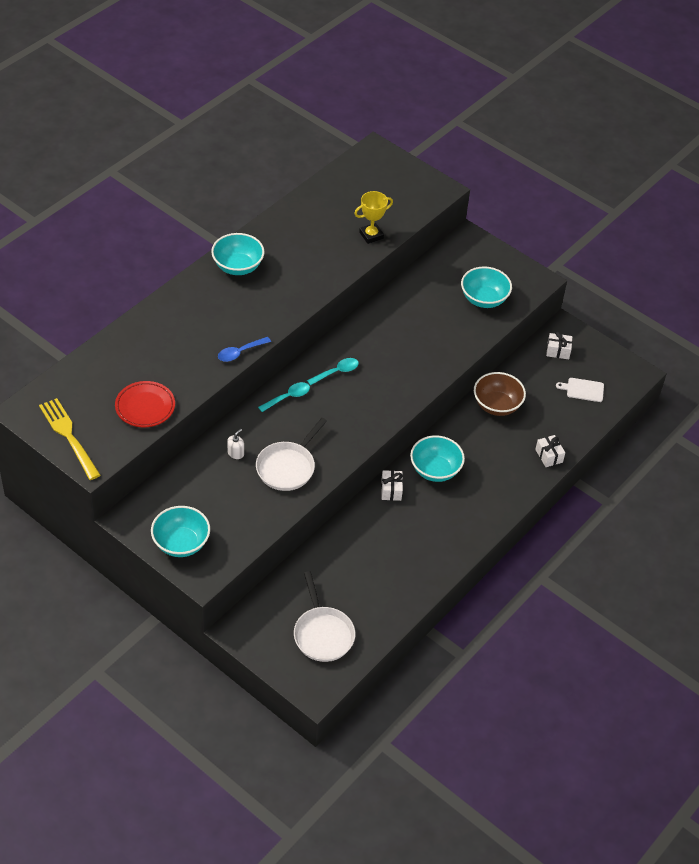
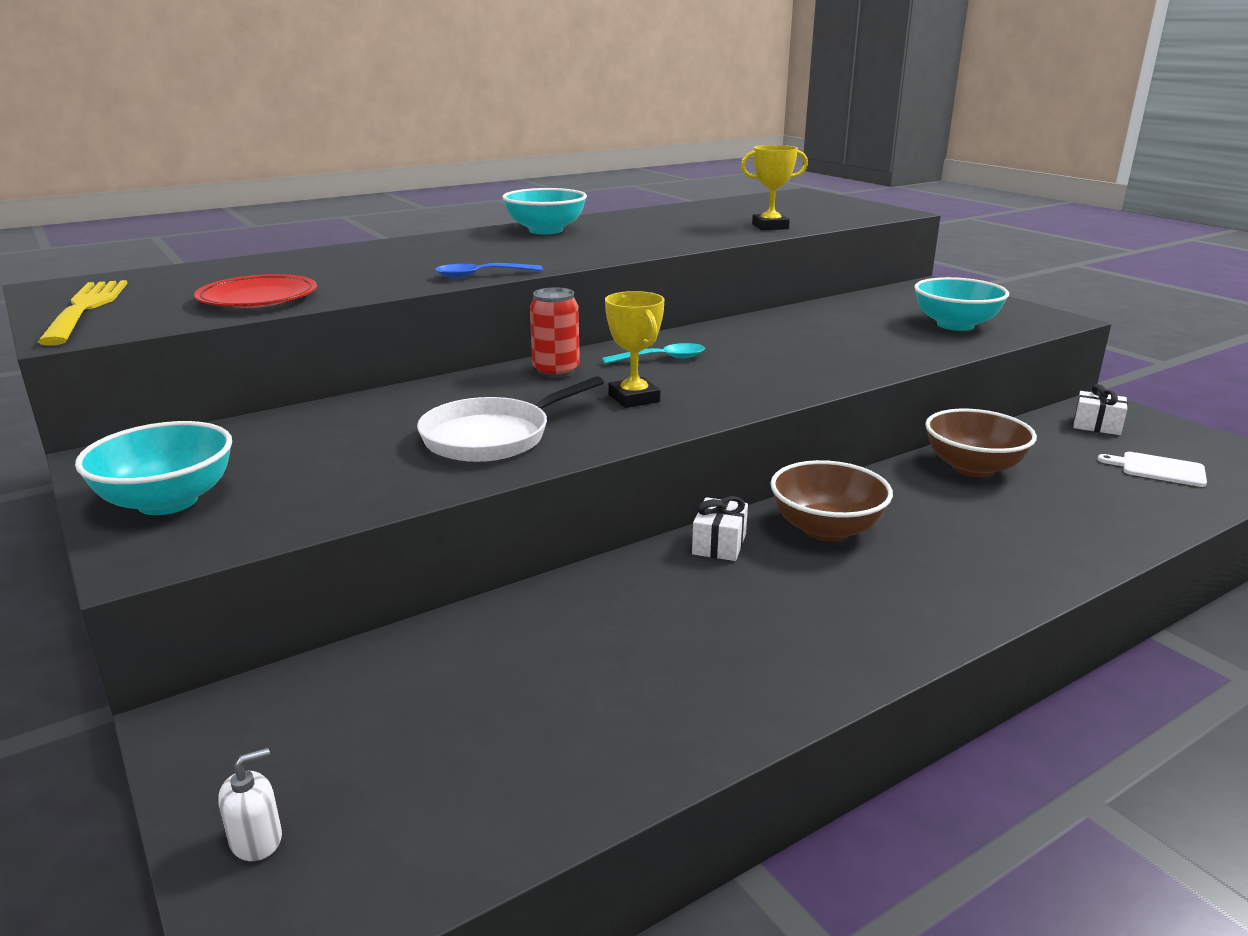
camera: 20 degrees right, 25 degrees down
white soap dispenser [227,429,244,459] -> white soap dispenser moved to [218,748,282,861]
turquoise spoon [258,382,310,412] -> red can [530,287,580,378]
white pan [294,571,355,662] -> none
turquoise bowl [410,435,465,482] -> brown bowl [770,460,893,542]
white gift [535,435,565,467] -> none
none -> yellow trophy [605,291,665,408]

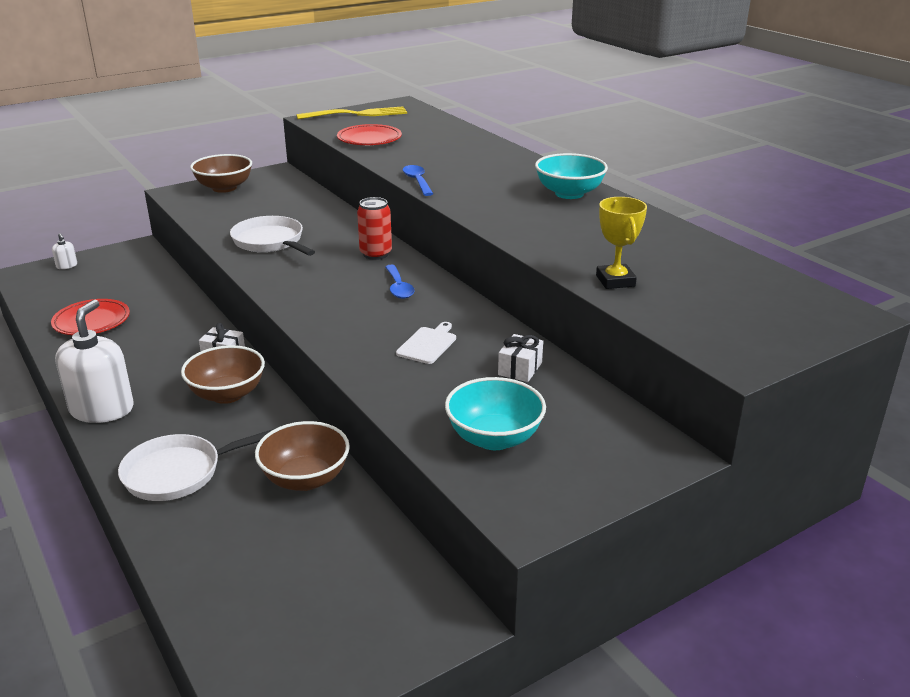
camera: 90 degrees right, 5 degrees up
turquoise bowl [75,421,232,515] -> brown bowl [190,154,252,193]
turquoise spoon [602,343,705,364] -> blue spoon [385,265,415,299]
yellow trophy [605,291,665,408] -> none
white gift [1073,384,1128,435] -> white gift moved to [498,334,543,382]
white cutting board [1097,452,1207,487] -> white cutting board moved to [396,322,456,364]
none -> red plate [51,299,130,335]
none -> white soap dispenser [55,300,134,423]
none -> white pan [118,428,276,501]

